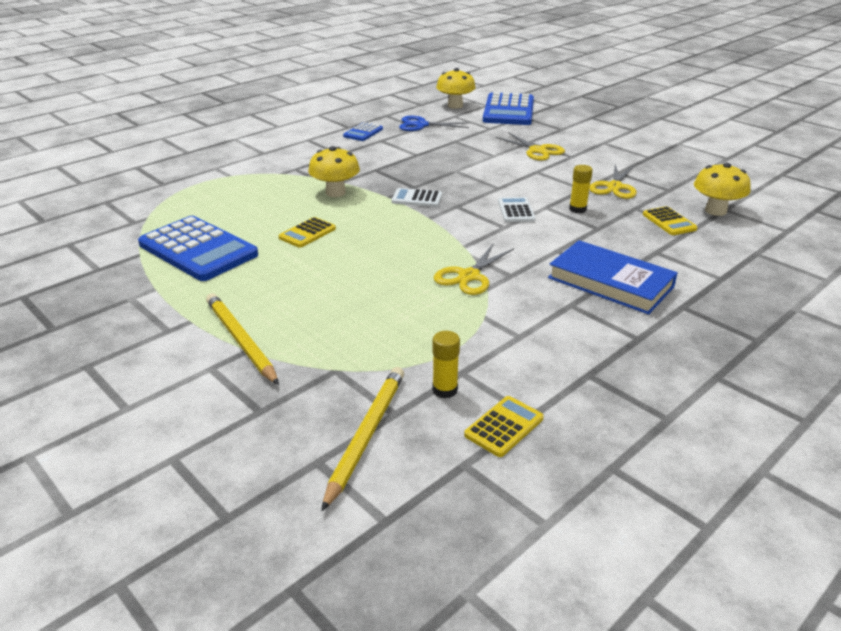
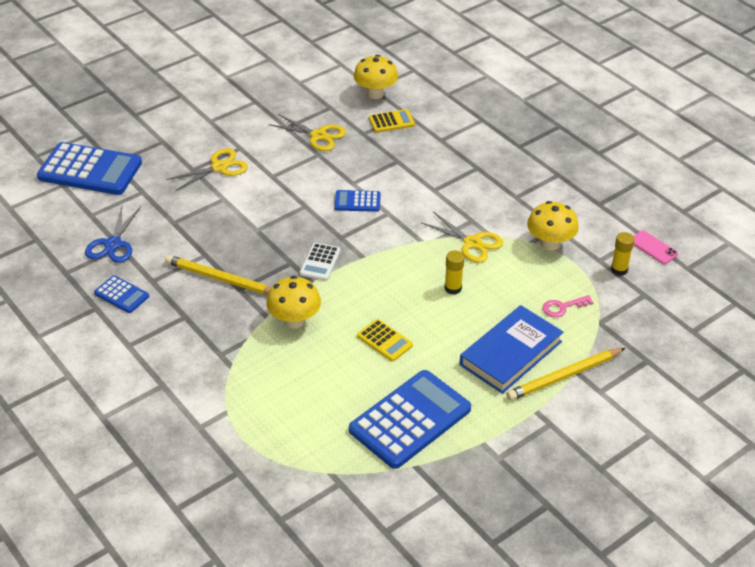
camera: 85 degrees left, 10 degrees up
yellow pencil [321,367,404,511] -> yellow pencil moved to [165,255,271,294]
yellow mushroom [436,68,476,109] -> yellow mushroom moved to [527,201,579,251]
yellow calculator [464,396,544,457] -> pink phone [633,231,678,264]
white calculator [498,197,535,222] -> blue calculator [335,190,381,212]
blue book [548,240,678,314] -> blue book moved to [460,305,563,394]
yellow glue stick [569,165,593,213] -> yellow glue stick moved to [444,250,464,295]
none -> pink key [543,295,594,317]

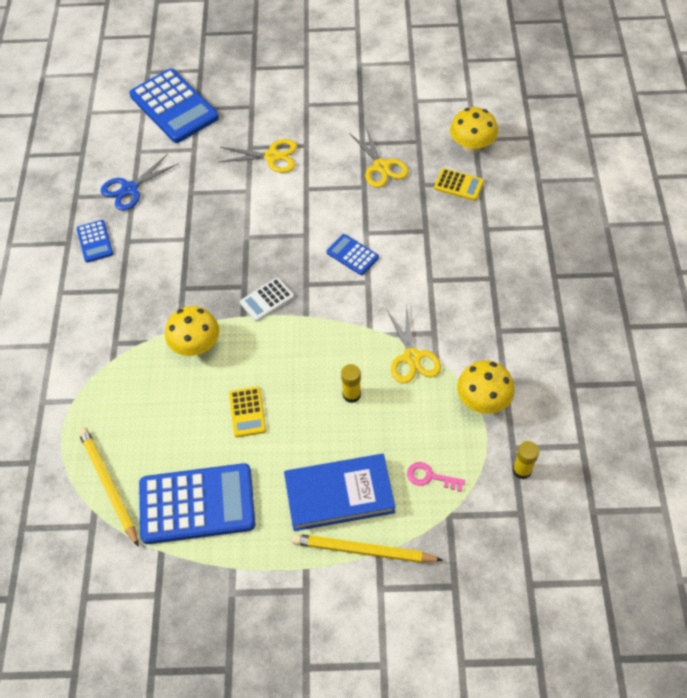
camera: 40 degrees right, 15 degrees up
yellow pencil [165,255,271,294] -> yellow pencil moved to [78,427,139,547]
pink phone [633,231,678,264] -> none

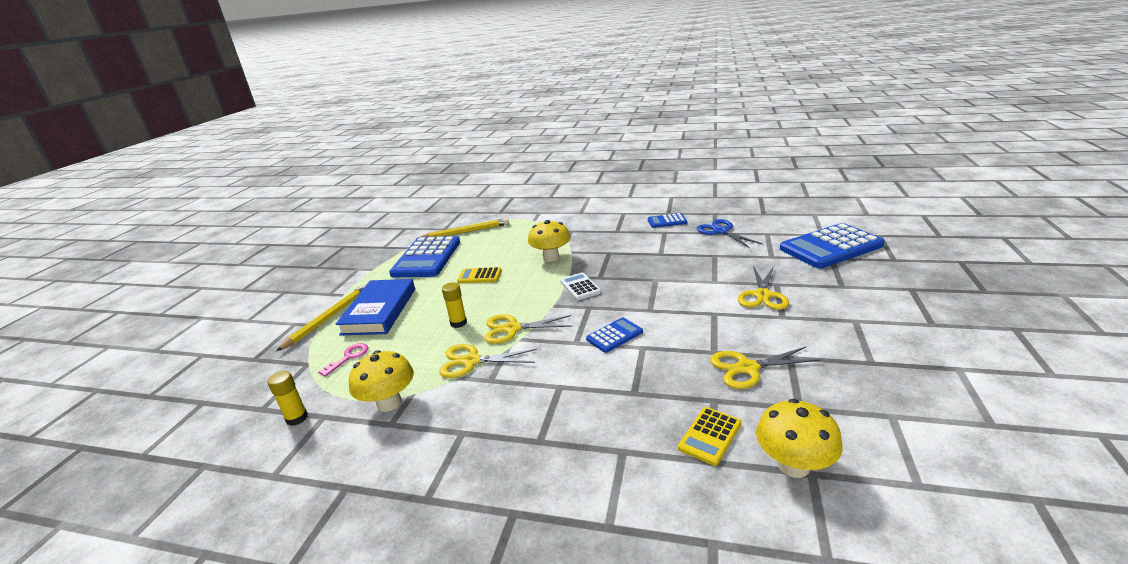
camera: 105 degrees right, 30 degrees down
none -> yellow scissors [485,314,573,344]

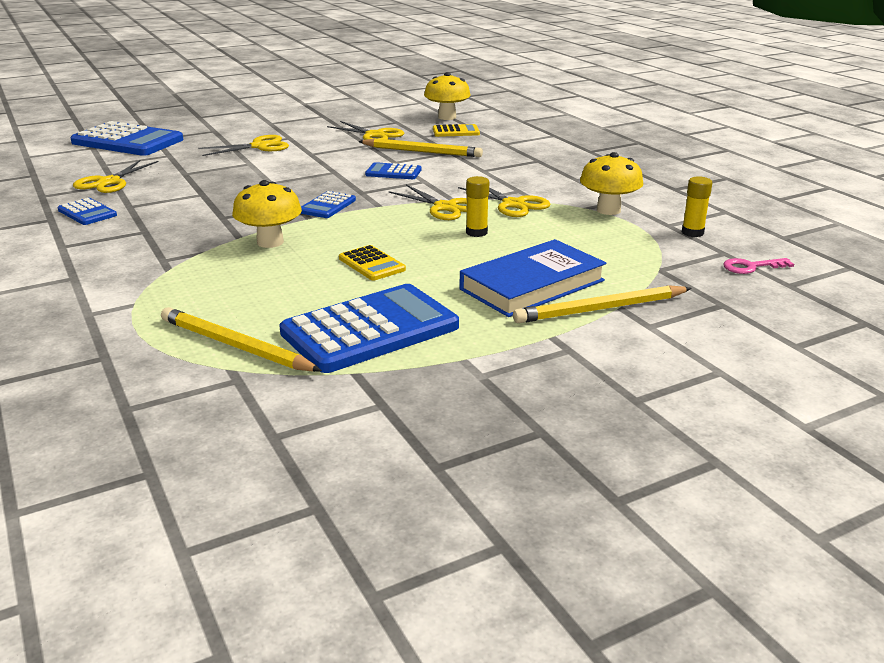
camera: 135 degrees left, 0 degrees up
pink key [318,343,368,377] -> pink key moved to [723,258,794,274]
white calculator [560,273,601,300] -> blue calculator [300,191,356,218]
blue scissors [697,219,762,248] -> yellow scissors [73,160,159,193]
none -> yellow pencil [358,138,483,157]

